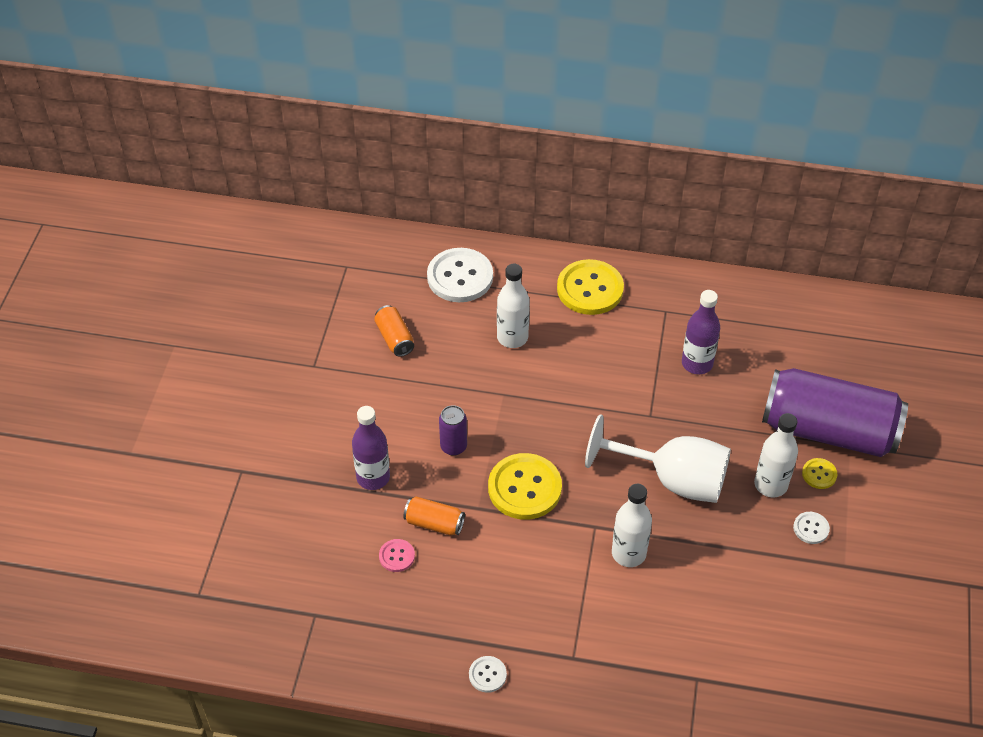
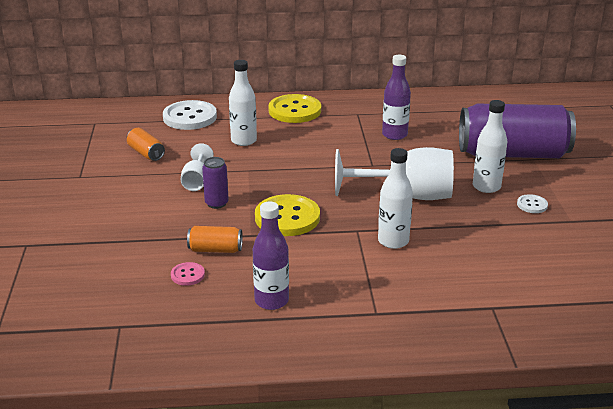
camera: 15 degrees left, 20 degrees down
purple bottle [352,406,390,490] -> purple bottle moved to [253,201,289,310]
white button [469,656,507,693] -> none
yellow button [802,458,838,489] -> none
none -> white goblet [181,143,213,191]

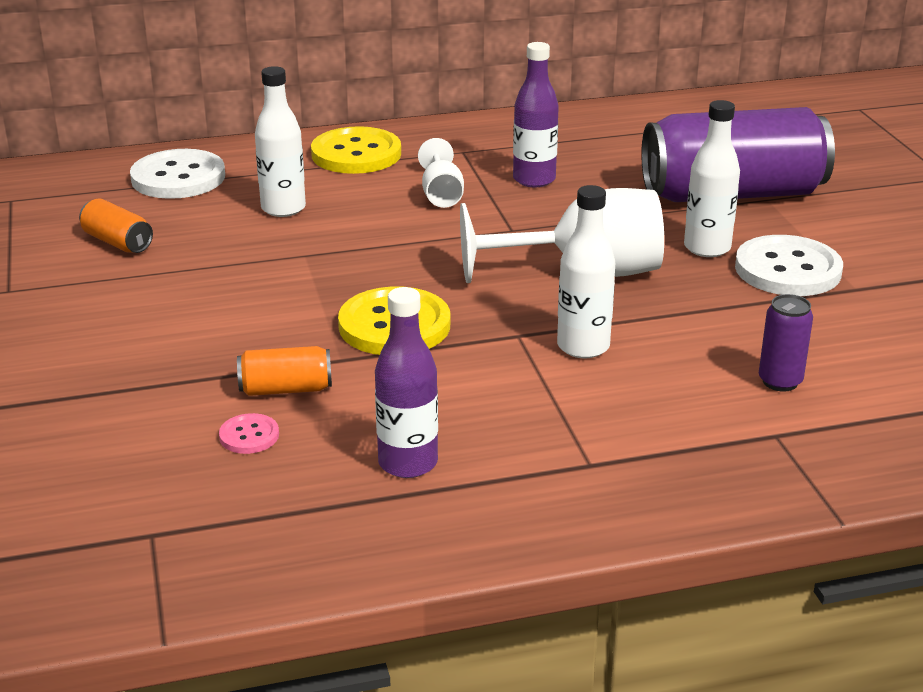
camera: 10 degrees left, 0 degrees up
white goblet [181,143,213,191] -> white goblet moved to [418,138,464,208]
purple can [202,157,229,209] -> purple can moved to [759,294,813,392]
white button [517,194,548,213] -> white button [735,235,843,296], size x2.13

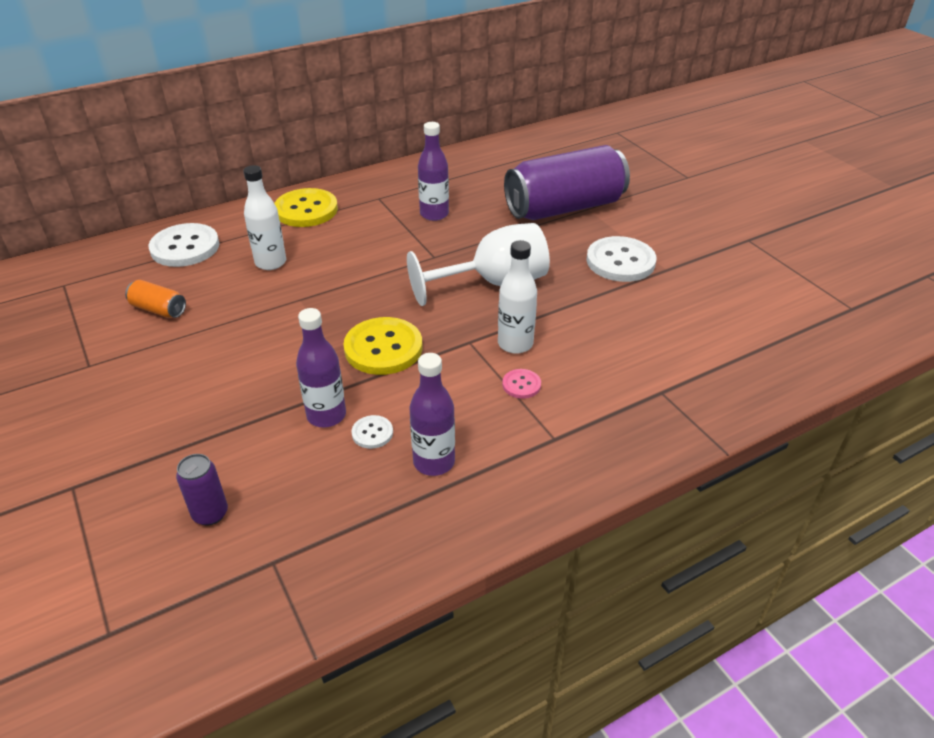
camera: 15 degrees left, 10 degrees up
pink button [219,413,279,454] -> pink button moved to [502,369,541,399]
orange can [237,346,332,396] -> purple bottle [296,308,346,427]
white goblet [418,138,464,208] -> none
white bottle [684,100,740,257] -> none
purple can [759,294,813,392] -> purple can moved to [176,454,228,525]
none -> white button [351,415,393,449]

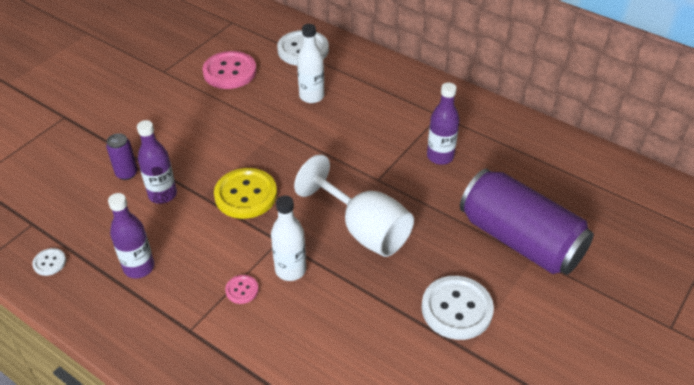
camera: 65 degrees right, 5 degrees up
orange can [125,280,186,318] -> pink button [202,51,256,89]
purple can [176,454,228,525] -> purple can moved to [106,133,138,180]
yellow button [274,188,338,227] -> none
white button [351,415,393,449] -> white button moved to [32,248,66,276]

